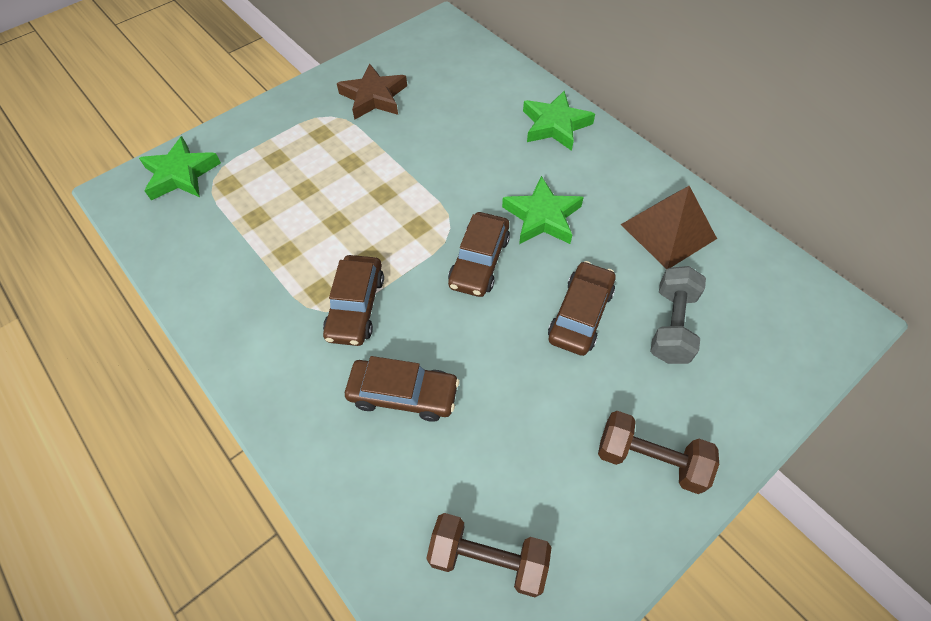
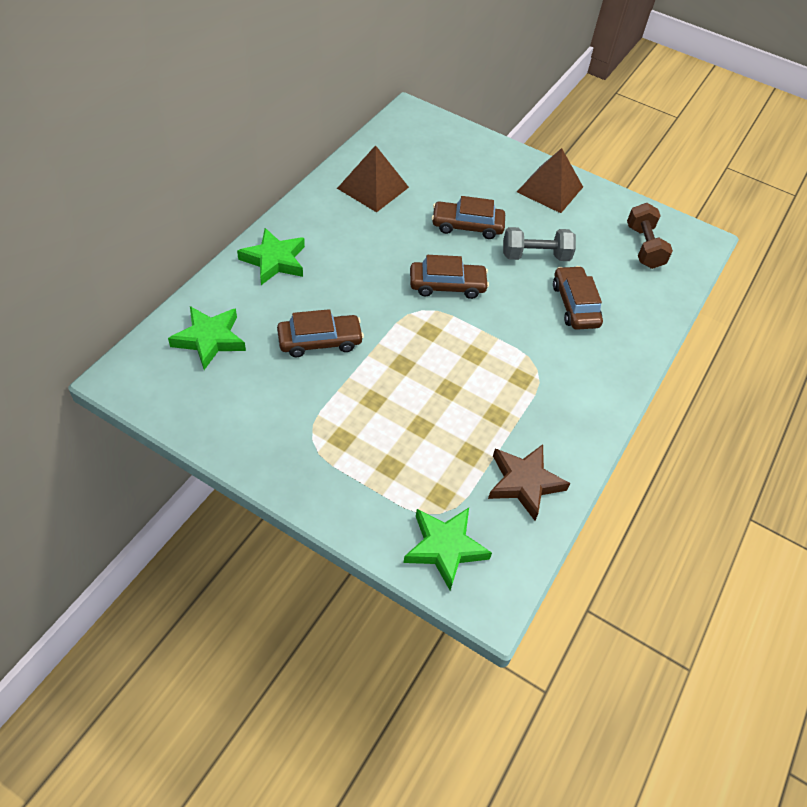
camera: 115 degrees left, 5 degrees down
brown car [323,255,384,346] -> brown car moved to [277,309,364,357]
brown star [337,64,407,120] -> brown star moved to [488,444,570,521]
green star [502,176,584,244] -> green star moved to [168,306,246,370]
brown dumbbell [598,411,719,494] -> brown pyramid [517,148,583,213]
grey dumbbell [650,266,706,364] -> grey dumbbell moved to [503,227,576,261]

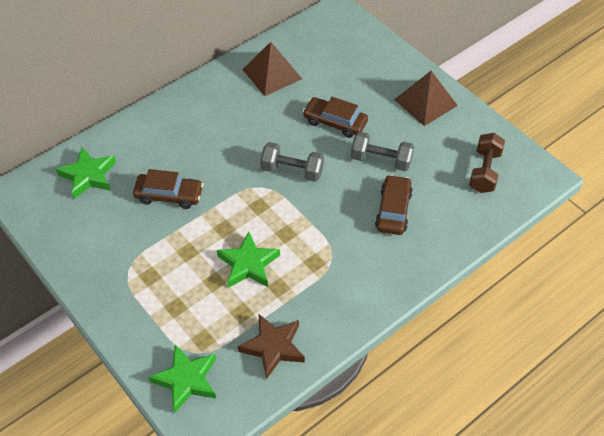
camera: 25 degrees right, 0 degrees up
green star [237,228,305,285] -> green star moved to [217,231,280,288]
brown car [410,255,489,299] -> grey dumbbell [260,142,324,182]

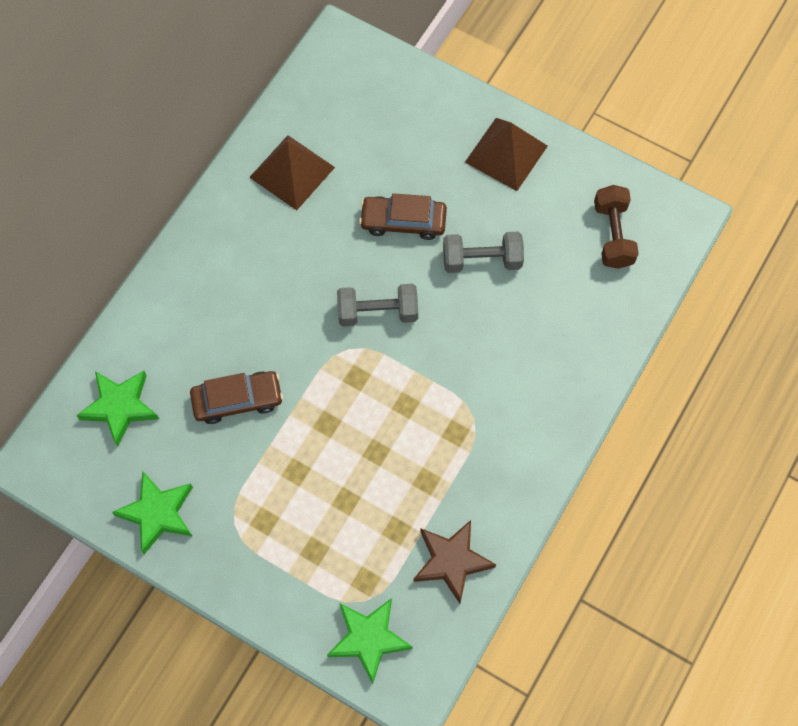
camera: 20 degrees left, 15 degrees up
green star [217,231,280,288] -> green star moved to [112,472,193,554]
brown car [375,175,413,235] -> none

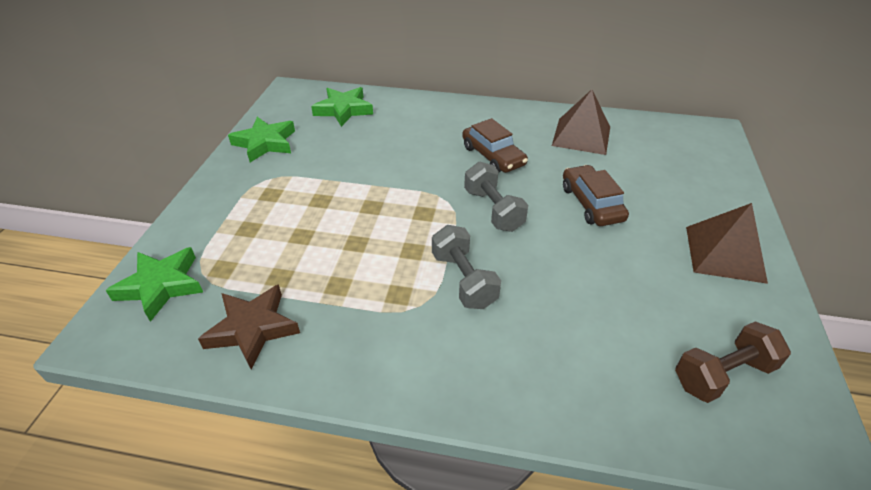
camera: 70 degrees right, 25 degrees down
brown car [190,371,283,424] -> brown car moved to [462,118,528,173]
grey dumbbell [443,231,524,273] -> grey dumbbell moved to [432,225,501,309]

